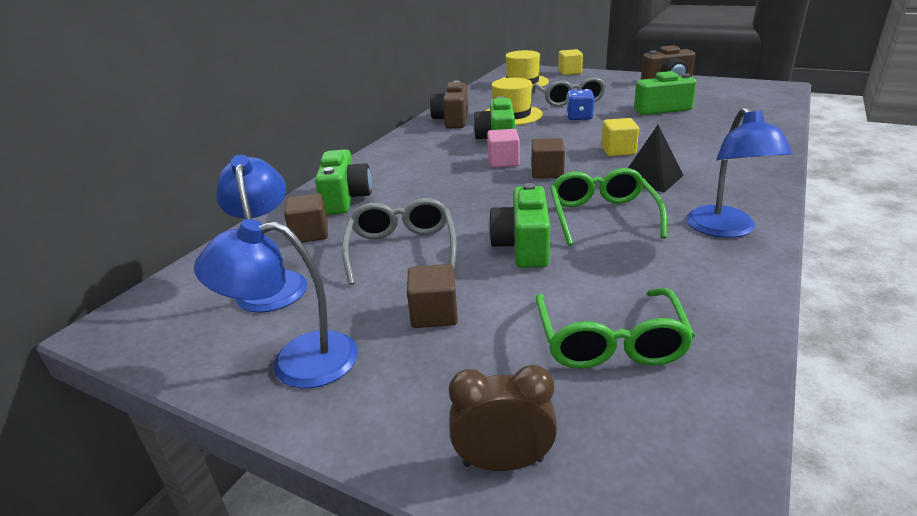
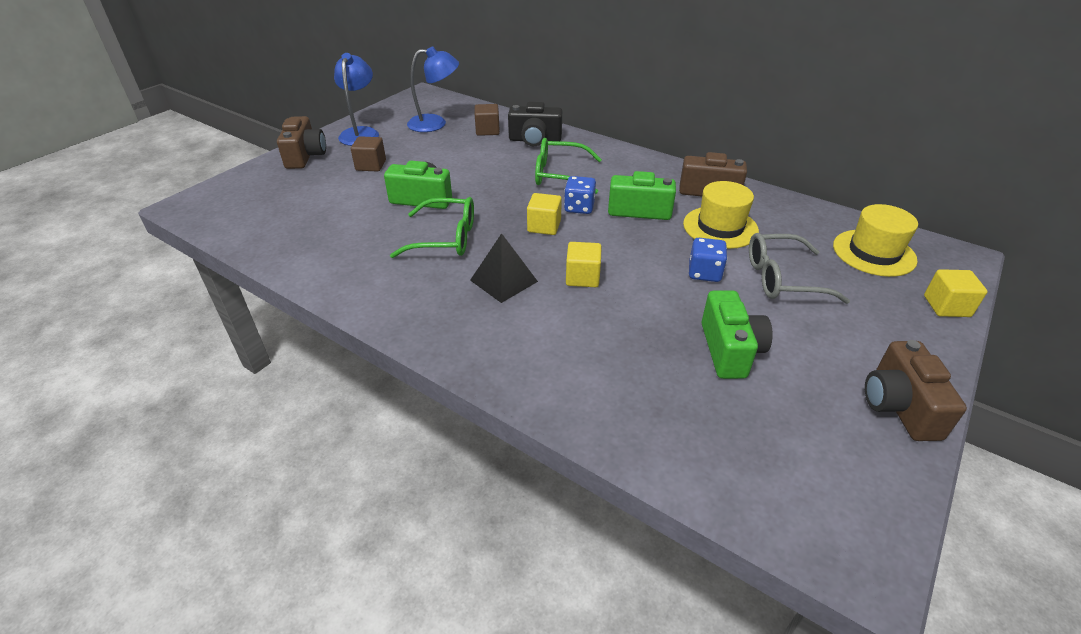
camera: 95 degrees right, 10 degrees up
green camera [315,149,372,215] -> black camera [508,102,562,146]
grey glasses [342,198,457,285] -> none
brown clock [449,365,557,471] -> none
pink cube [487,129,520,168] -> blue dice [564,176,596,214]
brown cube [532,138,565,178] -> yellow cube [527,193,562,235]
green glasses [536,288,695,369] -> green glasses moved to [535,138,602,194]
blue lamp [686,107,793,238] -> none
none -> brown camera [277,116,326,169]

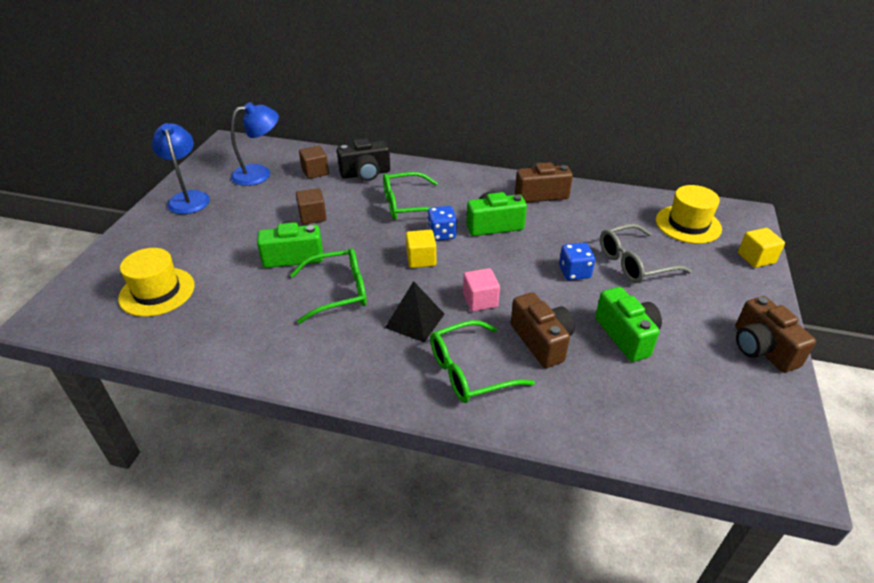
camera: 20 degrees left, 0 degrees up
brown camera [277,116,326,169] -> brown camera moved to [511,292,575,368]
brown cube [351,136,386,171] -> brown cube moved to [296,188,327,224]
yellow cube [566,242,602,287] -> pink cube [463,268,500,312]
yellow hat [683,181,759,249] -> yellow hat moved to [118,248,195,317]
none -> green glasses [430,320,535,403]

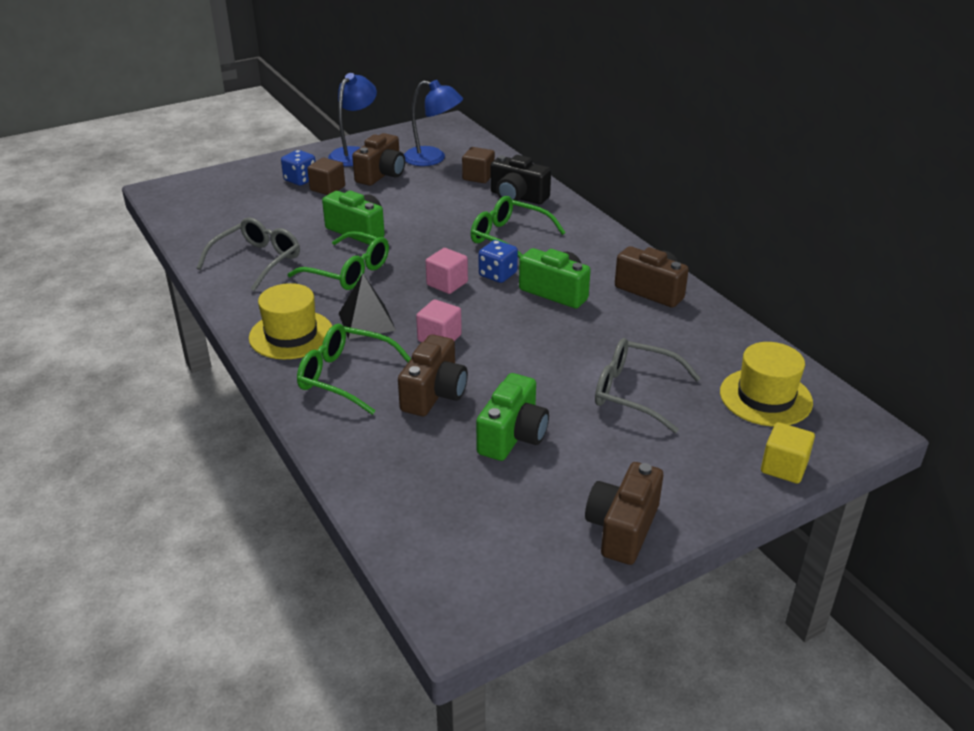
camera: 45 degrees right, 5 degrees down
yellow hat [118,248,195,317] -> yellow hat moved to [249,283,332,359]
brown cube [296,188,327,224] -> brown cube moved to [307,158,345,195]
yellow cube [406,230,436,268] -> pink cube [426,248,468,294]
blue dice [559,243,595,280] -> blue dice moved to [281,150,316,186]
none -> grey glasses [197,217,300,291]
none -> brown camera [352,133,405,186]

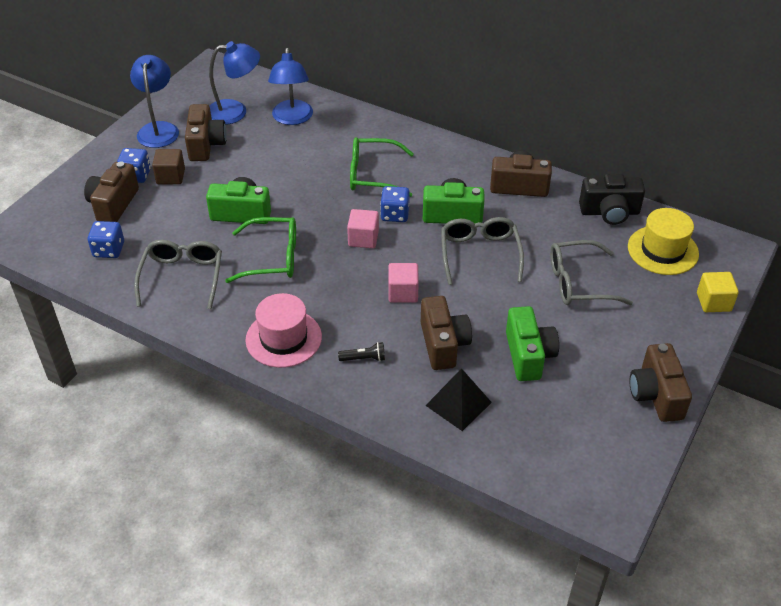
camera: 30 degrees left, 10 degrees up
yellow hat [249,283,332,359] -> pink hat [246,293,322,368]
green glasses [297,324,411,415] -> black flashlight [338,342,385,362]
black pyramid [339,274,396,339] -> black pyramid moved to [425,368,492,431]
brown cube [462,147,495,183] -> blue lamp [268,48,313,125]
black camera [490,155,551,204] -> black camera moved to [579,174,645,225]
none -> brown camera [84,162,139,222]
none -> blue dice [88,221,124,258]
none -> grey glasses [441,217,524,285]

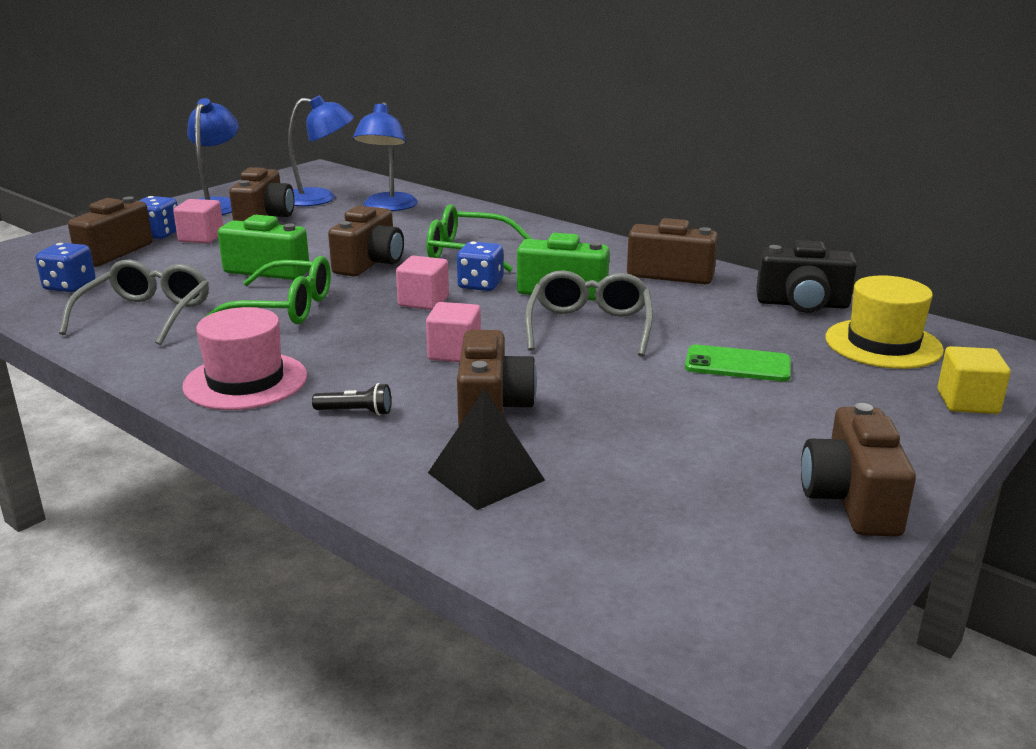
camera: 10 degrees right, 20 degrees down
brown cube [152,149,185,184] -> pink cube [173,199,223,243]
green camera [506,306,559,381] -> none
grey glasses [550,240,633,305] -> green phone [685,345,791,382]
none -> brown camera [328,206,404,276]

